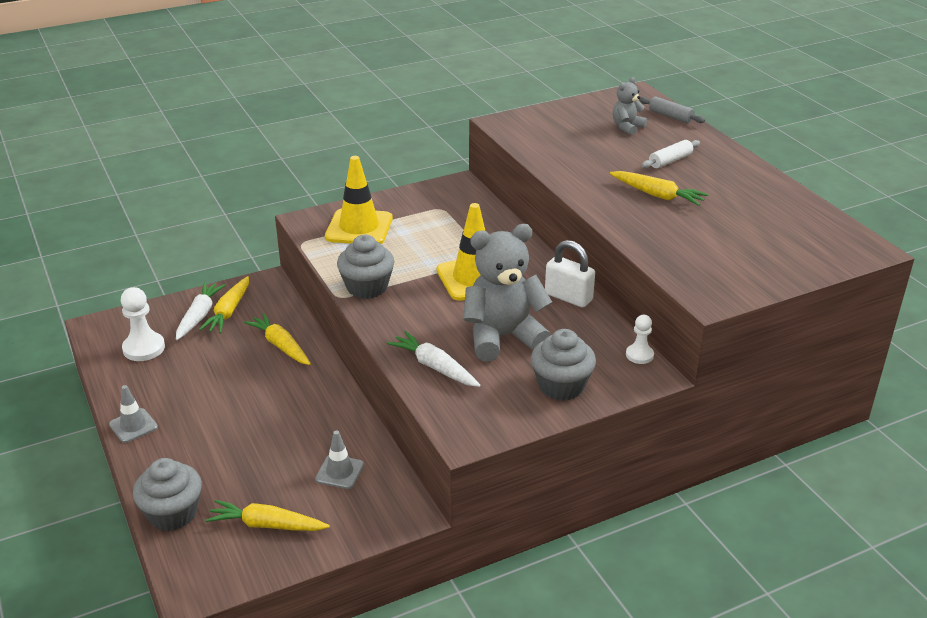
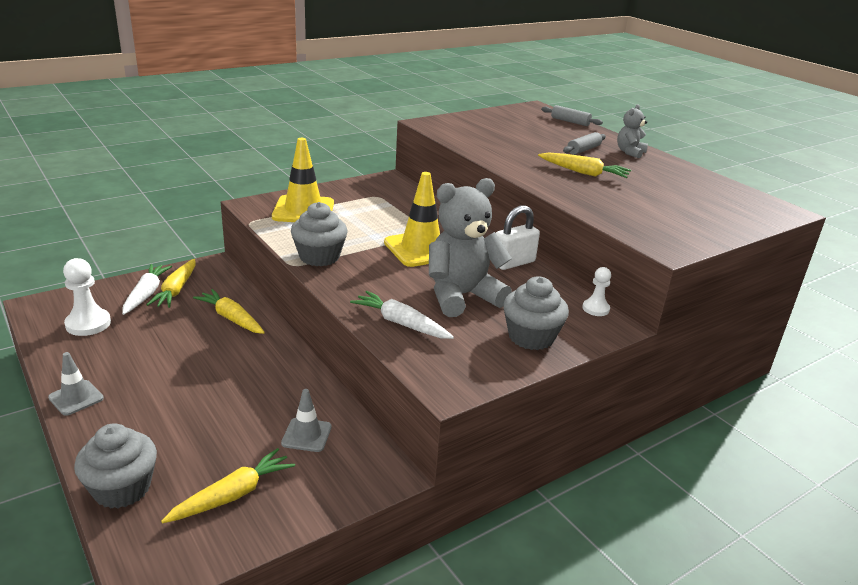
camera: 10 degrees left, 5 degrees down
yellow carrot [205,500,330,531] -> yellow carrot turned 135 degrees clockwise [161,448,295,523]
white padlock [545,240,595,307] -> white padlock turned 60 degrees counterclockwise [496,205,540,270]
grey teddy bear [612,77,647,135] -> grey teddy bear moved to [617,104,648,158]
white rolling pin [641,140,700,168] -> grey rolling pin [563,132,606,155]

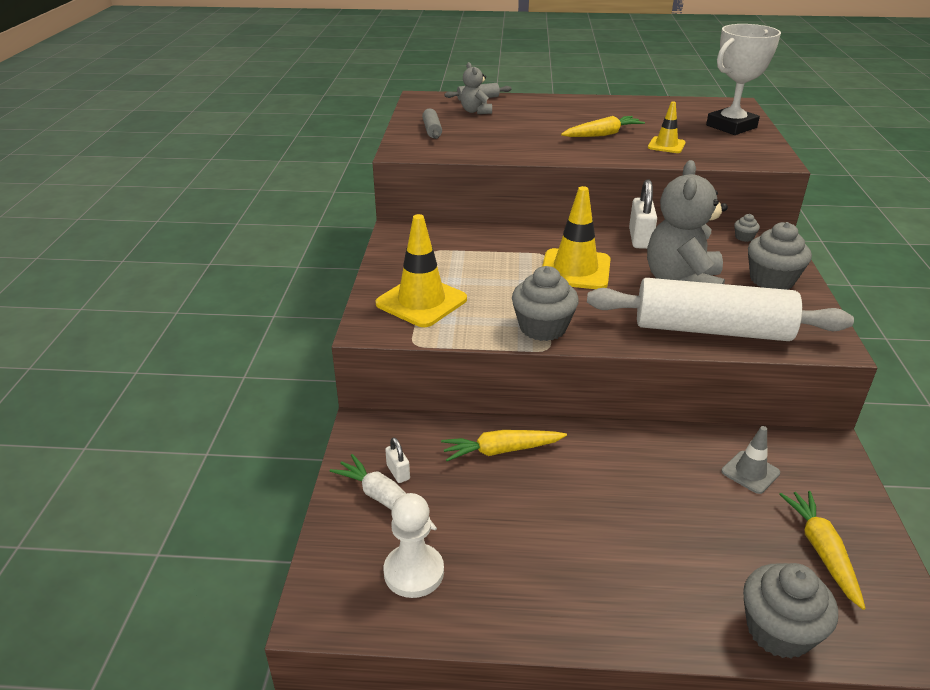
camera: 50 degrees left, 5 degrees up
grey traffic cone [48,352,104,416] -> none
yellow carrot [146,259,196,308] -> white padlock [385,437,410,483]
white carrot [350,291,454,339] -> white rolling pin [587,278,854,341]
grey rolling pin [563,132,606,155] -> grey rolling pin moved to [422,108,442,139]
white pawn [582,267,611,316] -> grey cupcake [734,214,760,242]
grey teddy bear [617,104,648,158] -> grey teddy bear moved to [461,62,492,114]
none -> yellow traffic cone [648,101,685,153]
none -> white trophy [706,24,781,135]

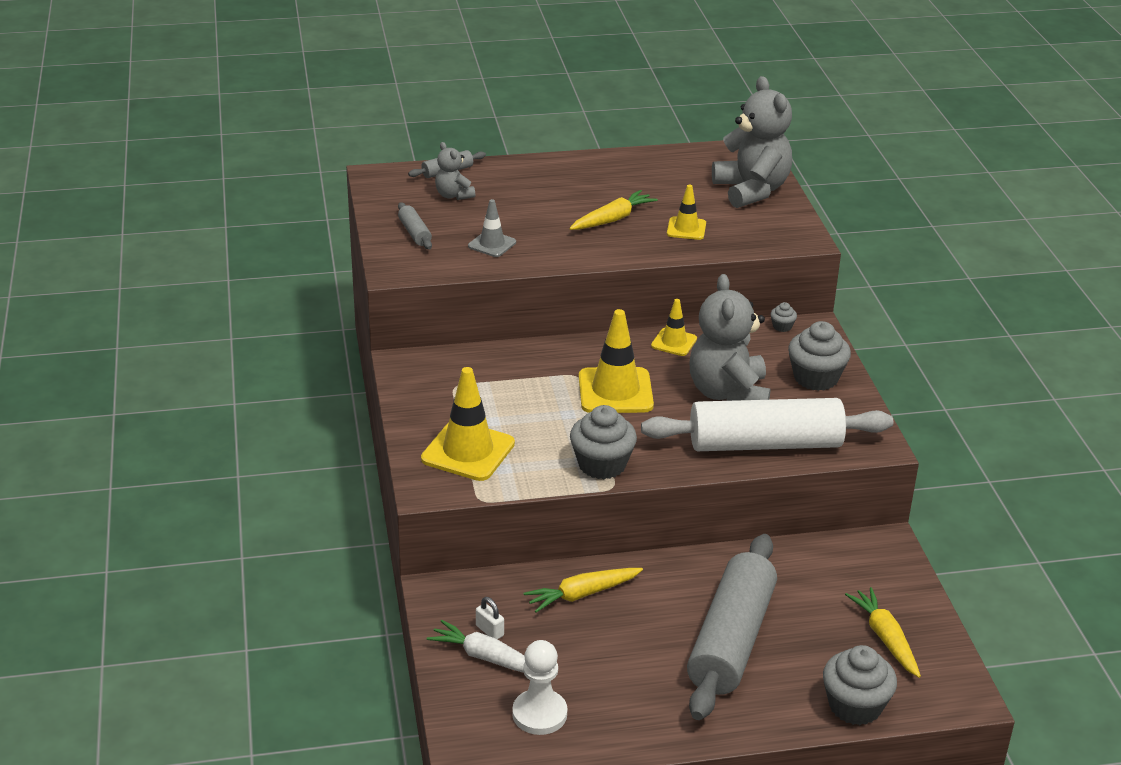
camera: 15 degrees left, 0 degrees up
white padlock [629,179,657,249] -> yellow traffic cone [651,299,697,356]
white trophy [706,24,781,135] -> grey teddy bear [712,76,792,208]
grey traffic cone [722,426,780,494] -> grey traffic cone moved to [468,199,516,257]
none -> grey rolling pin [687,534,777,720]

